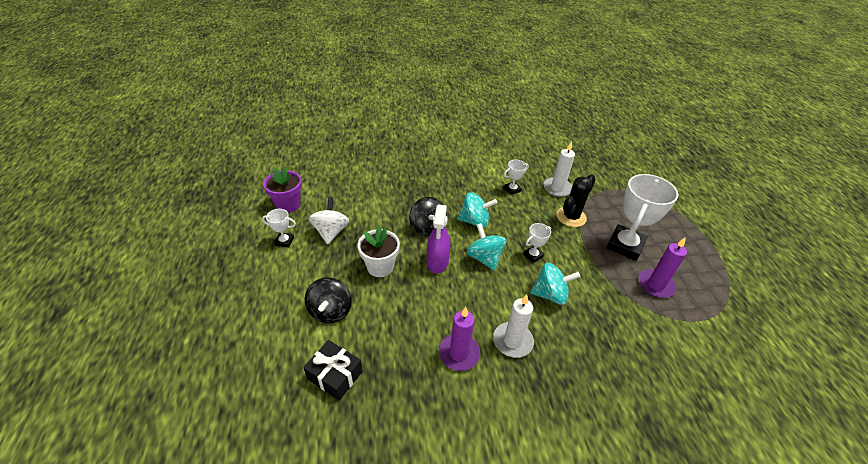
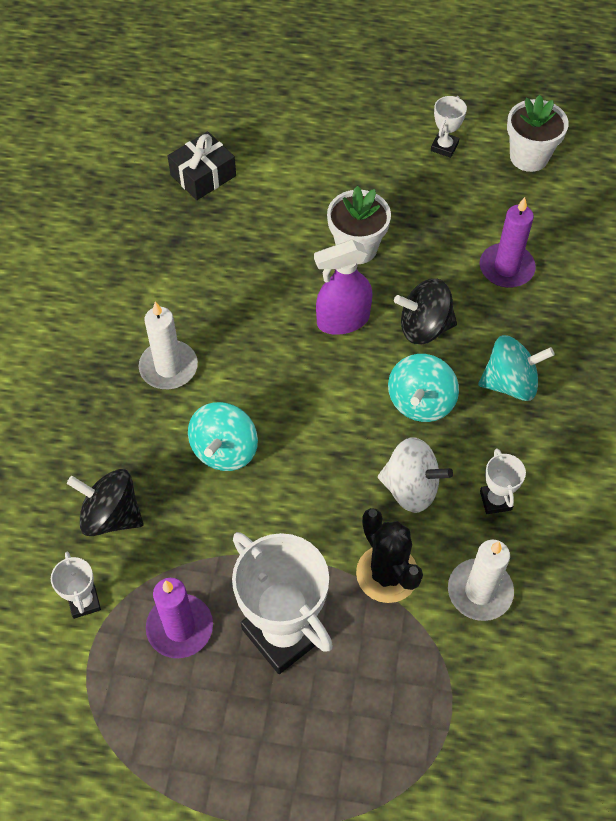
camera: 110 degrees right, 15 degrees up
purple flower pot [263,166,302,213] -> white flower pot [507,95,568,172]
black spinning top [305,277,352,323] -> black spinning top moved to [67,469,144,536]
white spinning top [309,197,350,244] -> white spinning top moved to [378,437,453,513]
purple spray bottle [427,204,450,274] -> purple spray bottle turned 45 degrees counterclockwise [314,240,373,335]
purple candle [439,307,480,371] -> purple candle moved to [480,197,536,288]
turquoise spinning top [467,223,506,271] -> turquoise spinning top moved to [478,335,555,401]
white trophy [523,223,551,263] -> white trophy moved to [51,552,101,619]

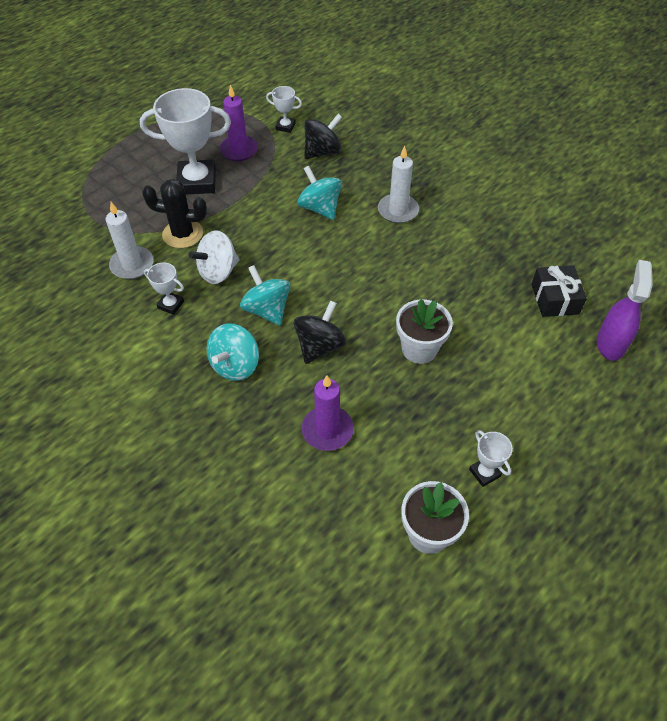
camera: 125 degrees right, 5 degrees down
purple spray bottle [314,240,373,335] -> purple spray bottle moved to [597,260,653,361]

